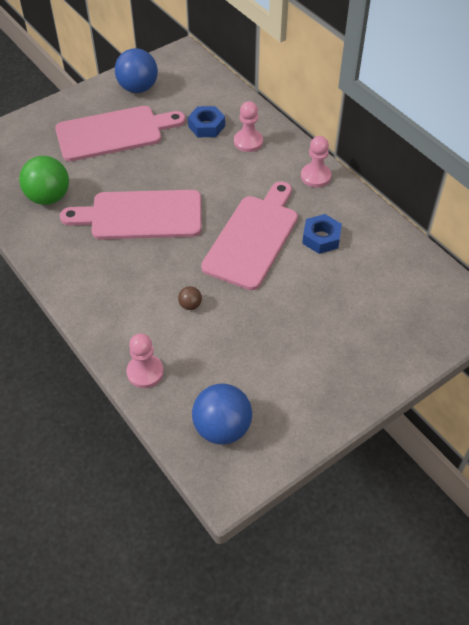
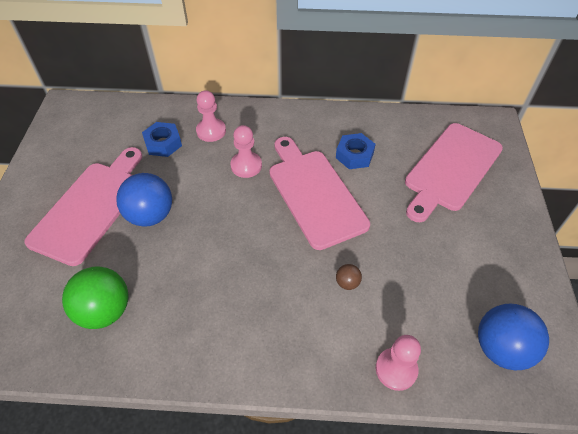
camera: 50 degrees left, 0 degrees up
pink cutting board [60,190,202,239] -> pink cutting board moved to [405,123,503,222]
blue ball [115,48,158,93] -> blue ball moved to [116,173,172,226]
pink pawn [301,136,332,188] -> pink pawn moved to [230,125,262,178]

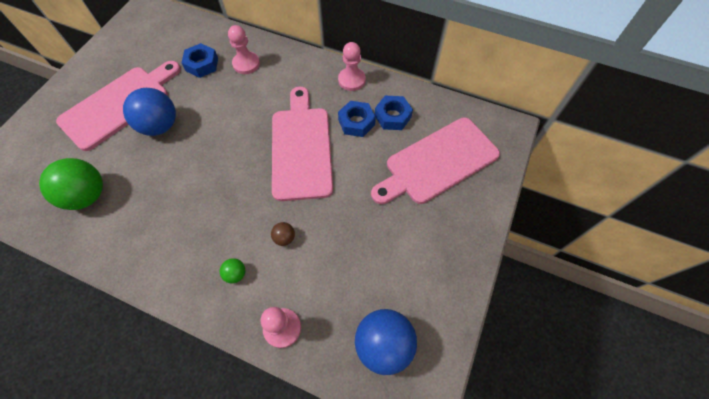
camera: 20 degrees right, 10 degrees up
pink pawn [230,125,262,178] -> pink pawn moved to [338,42,366,91]
none -> green ball [220,258,245,283]
none -> blue nut [375,96,413,130]

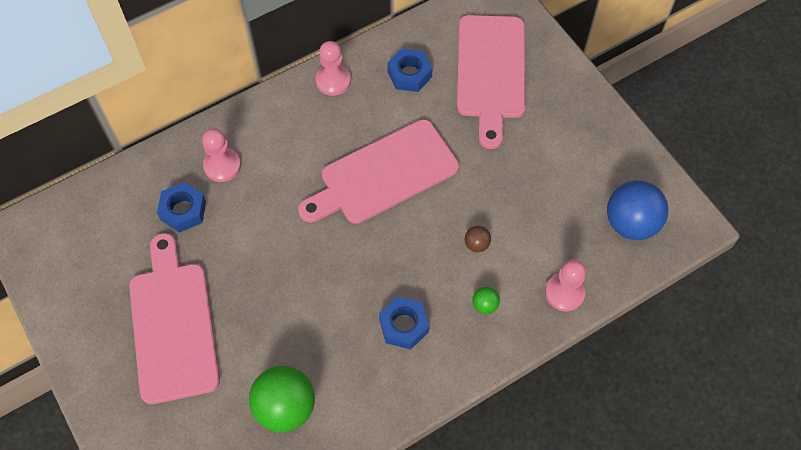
camera: 55 degrees left, 0 degrees up
blue ball [123,88,176,136] -> none
pink cutting board [272,87,333,201] -> pink cutting board turned 60 degrees counterclockwise [298,119,459,224]
blue nut [338,101,376,137] -> blue nut moved to [379,296,429,350]

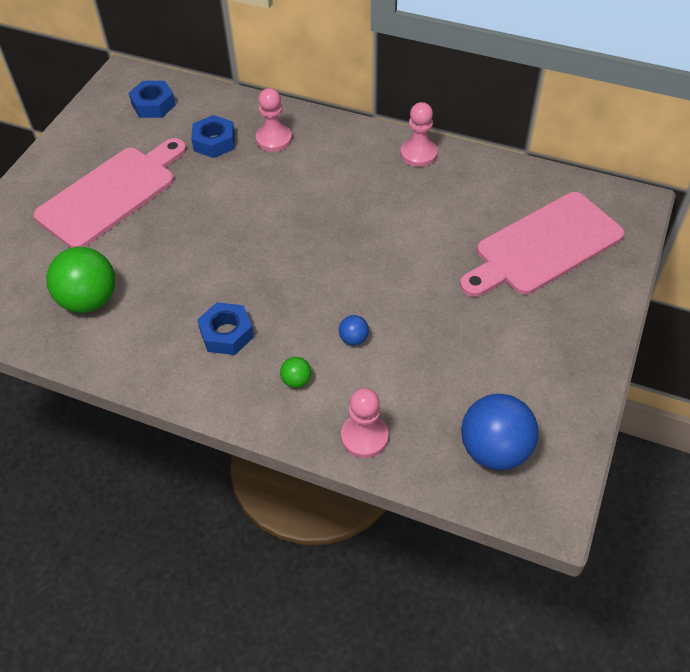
camera: 55 degrees right, 10 degrees down
pink cutting board [298,119,459,224] -> none
blue nut [387,48,433,92] -> blue nut moved to [129,81,176,118]
brown ball [465,226,491,252] -> blue ball [339,315,369,345]

